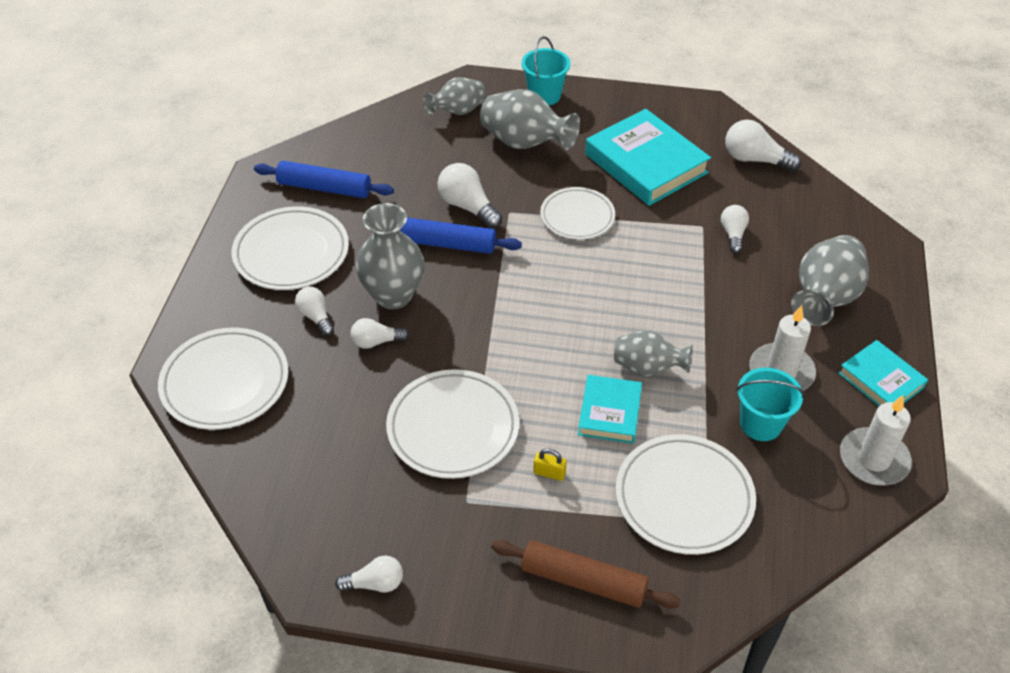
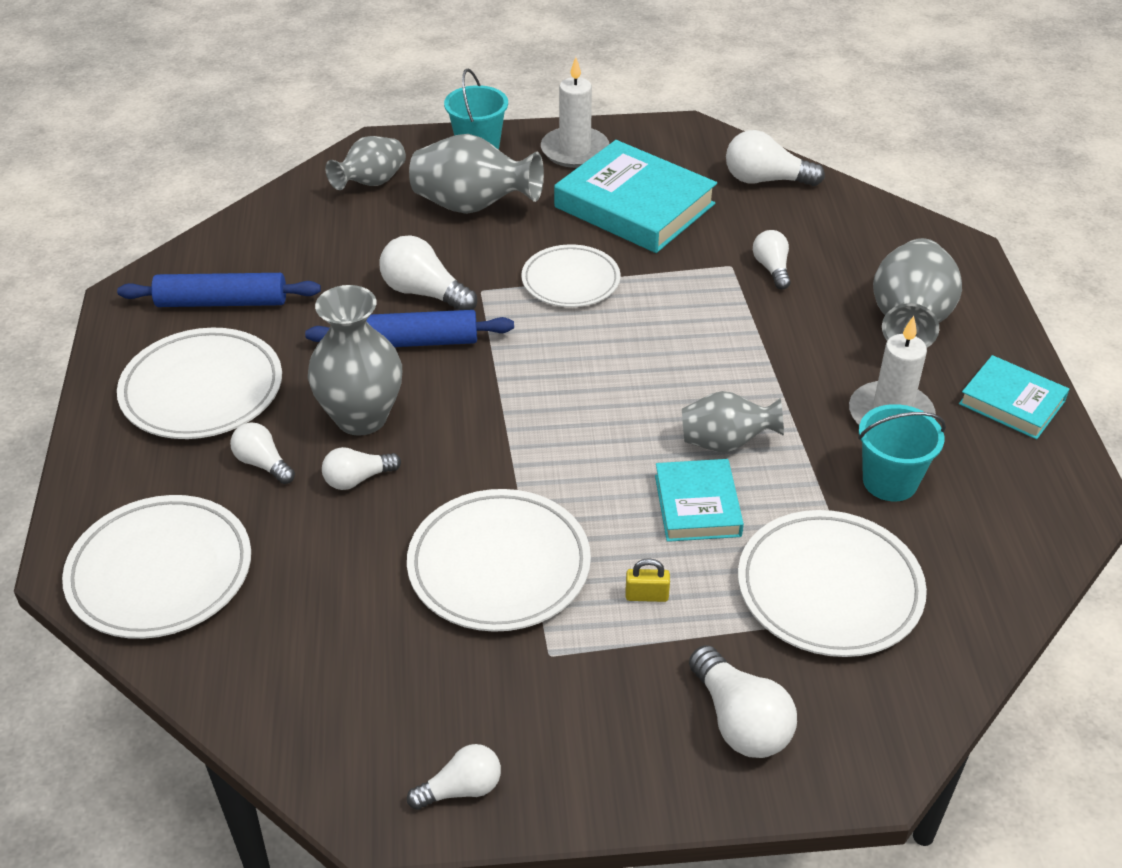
camera: 15 degrees left, 5 degrees down
brown rolling pin [491,540,681,609] -> white light bulb [689,645,797,758]
white candle [840,395,912,485] -> white candle moved to [541,57,609,168]

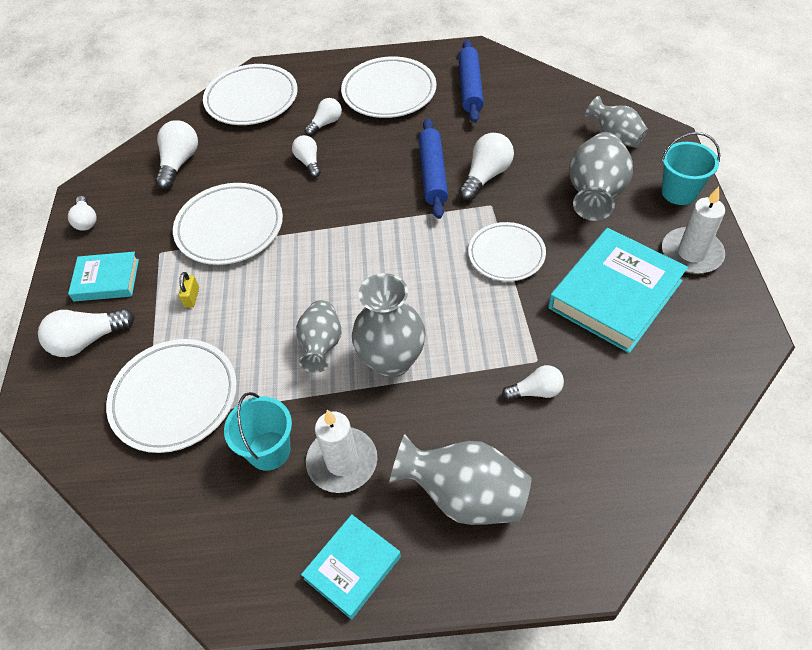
camera: 95 degrees right, 10 degrees up
grey vase [308,285,402,436] -> grey vase moved to [352,273,426,378]
turquoise book [655,459,744,542] -> turquoise book moved to [68,252,139,302]
white light bulb [726,130,825,186] -> white light bulb moved to [156,120,198,189]

